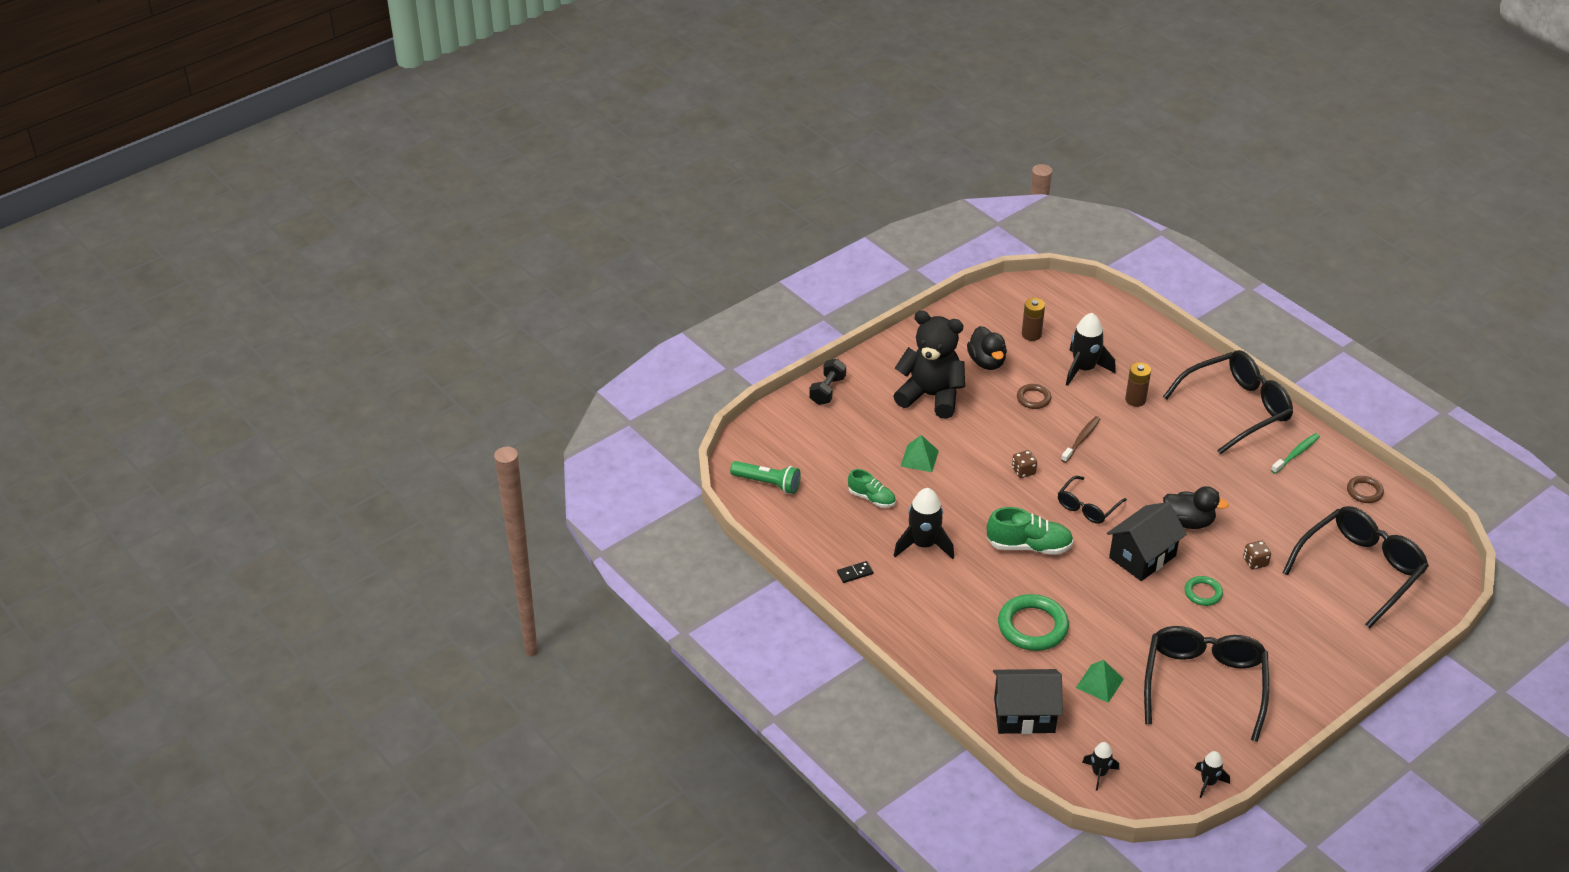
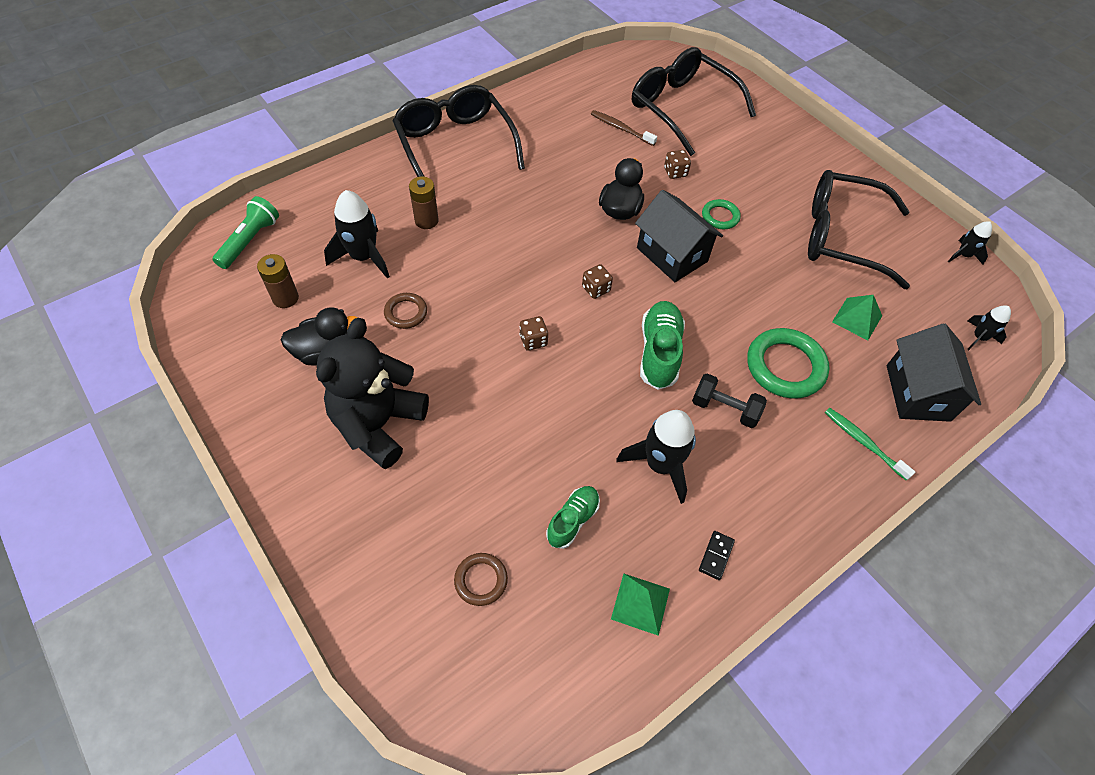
camera: 90 degrees left, 15 degrees up
green flashlight [730,461,801,494] -> green flashlight moved to [212,196,279,269]
black dumbbell [809,359,846,405] -> black dumbbell moved to [692,373,767,428]
black domino [837,561,873,583] -> black domino turned 45 degrees clockwise [699,531,735,580]
green pyramid [900,435,939,472] -> green pyramid moved to [611,574,670,636]
black glasses [1058,476,1127,524] -> brown dice [582,264,613,299]
brown toothbrush [1061,416,1100,463] -> brown toothbrush moved to [591,110,657,146]
green toothbrush [1271,433,1320,474] -> green toothbrush moved to [825,408,915,480]
brown ring [1347,476,1384,503] -> brown ring moved to [454,553,508,606]

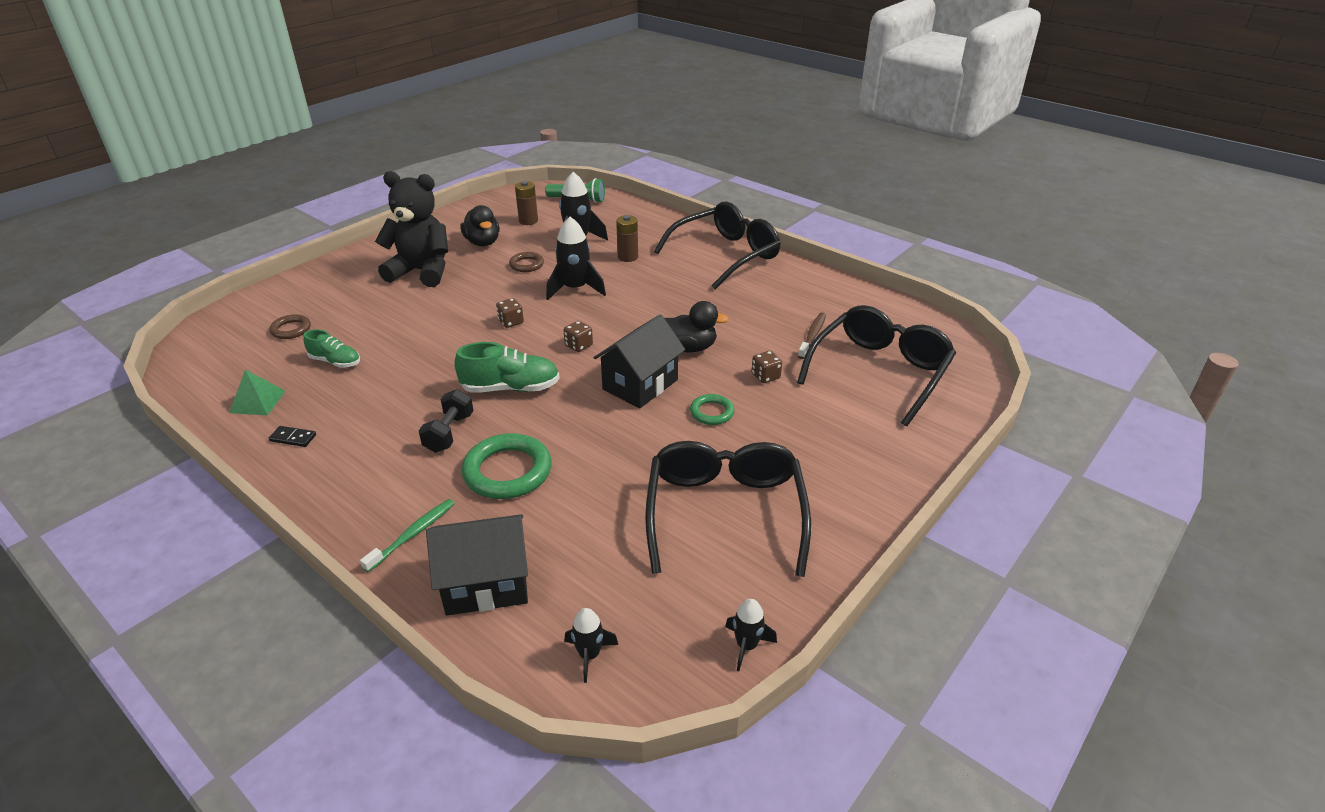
camera: 80 degrees right, 20 degrees down
black rocket [616,410,696,504] -> black rocket moved to [546,217,606,300]
green pyramid [832,295,882,341] -> none

